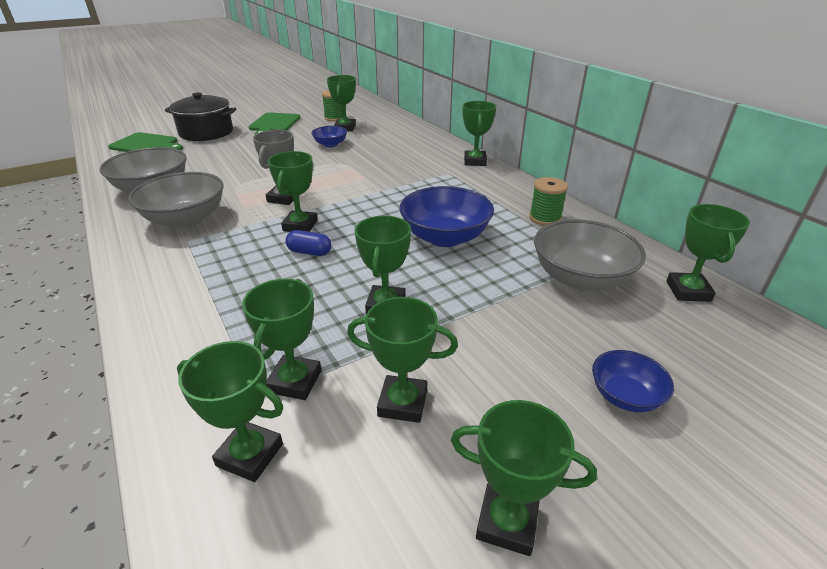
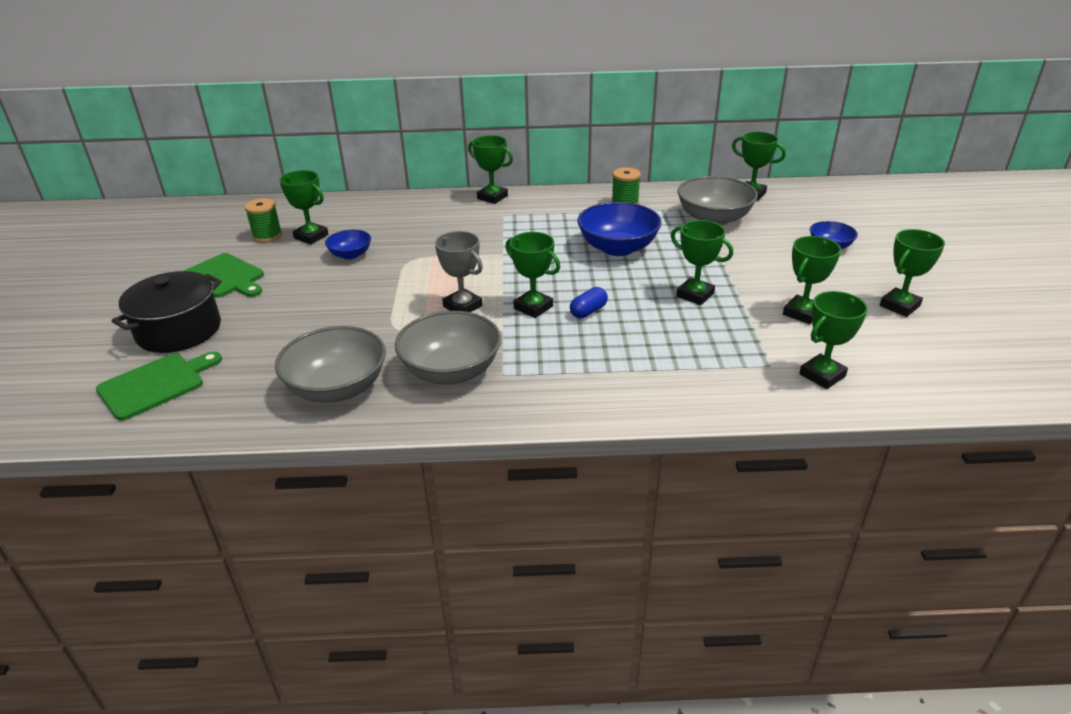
camera: 60 degrees left, 0 degrees up
green trophy [242,279,321,400] -> none

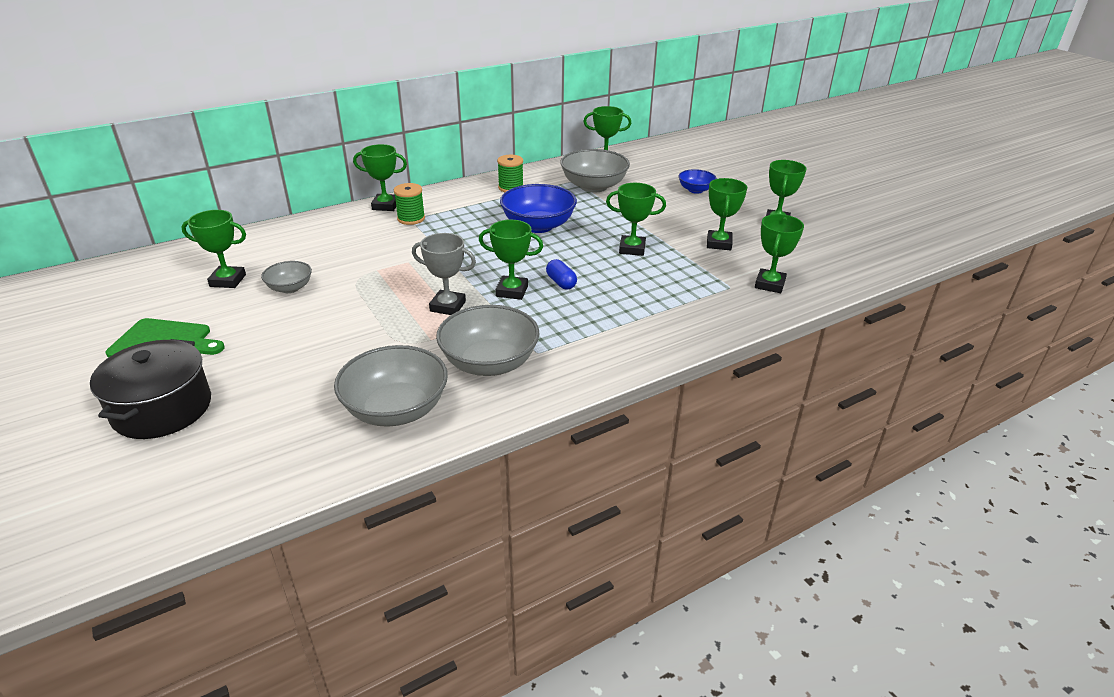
camera: 30 degrees left, 0 degrees up
green cutting board [96,351,222,421] -> none
green spool [244,198,282,242] -> green spool moved to [394,183,425,225]
blue bowl [325,230,371,260] -> grey bowl [261,261,312,293]
blue capsule [570,287,608,318] -> blue capsule turned 45 degrees counterclockwise [546,259,577,290]

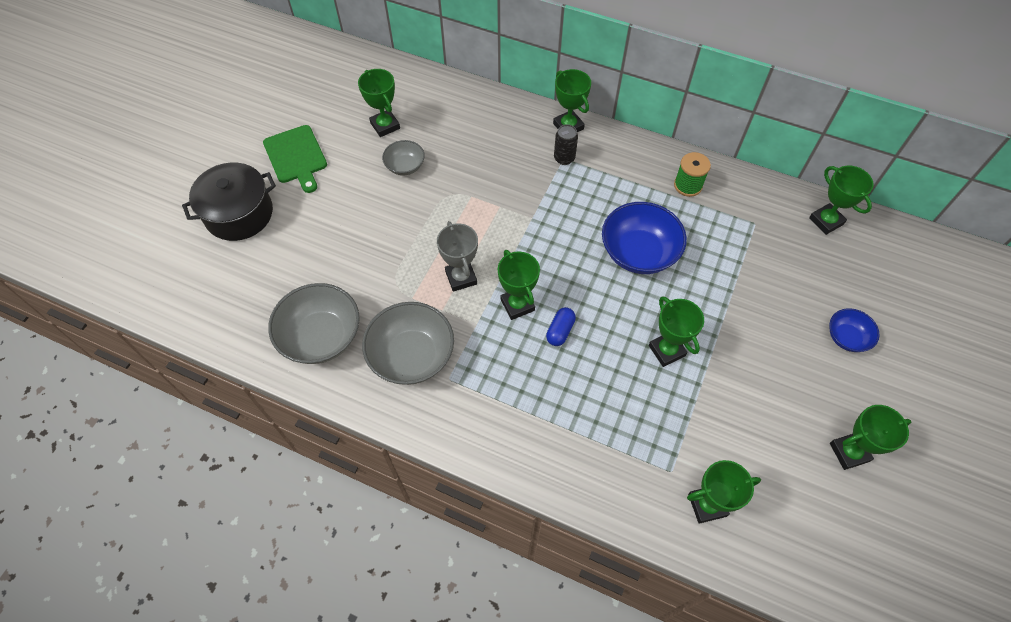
camera: 55 degrees right, 25 degrees up
green spool [394,183,425,225] -> black can [554,124,578,165]
grey bowl [560,149,630,192] -> none
green trophy [707,178,747,250] -> none

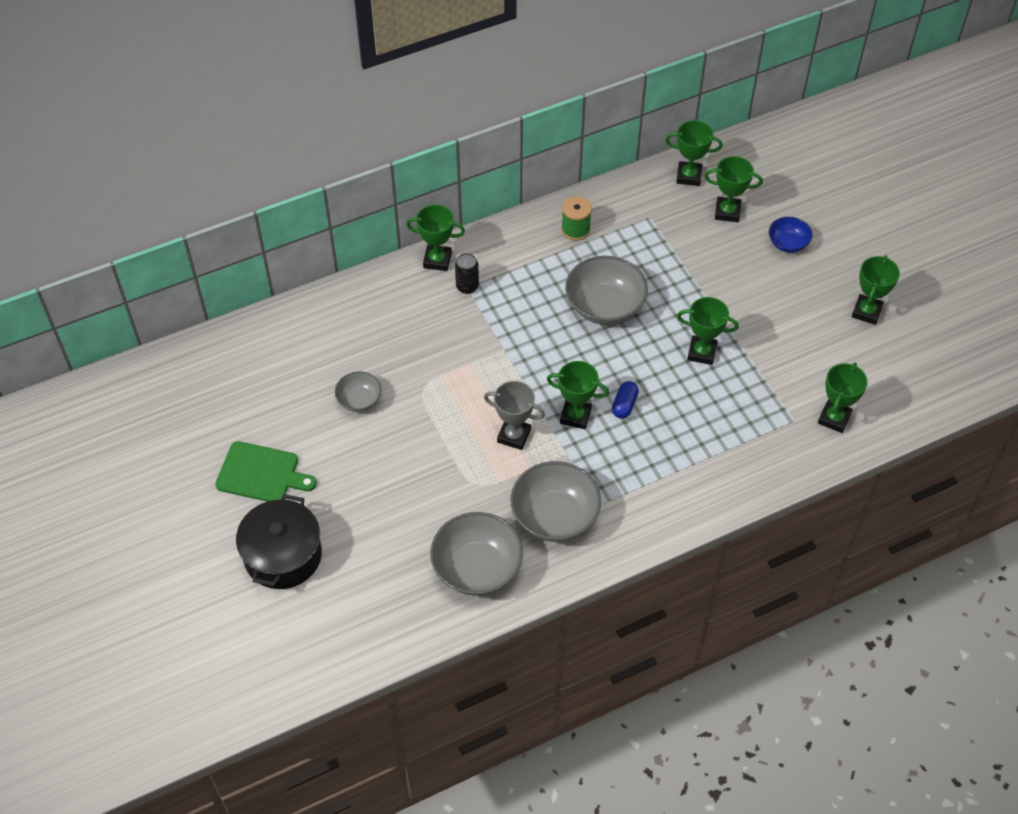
camera: 50 degrees left, 5 degrees down
green trophy [358,69,400,137] -> green trophy moved to [704,156,763,222]
blue capsule [546,307,576,346] -> blue capsule turned 45 degrees clockwise [612,381,639,418]
blue bowl [602,202,687,274] -> grey bowl [565,256,648,325]

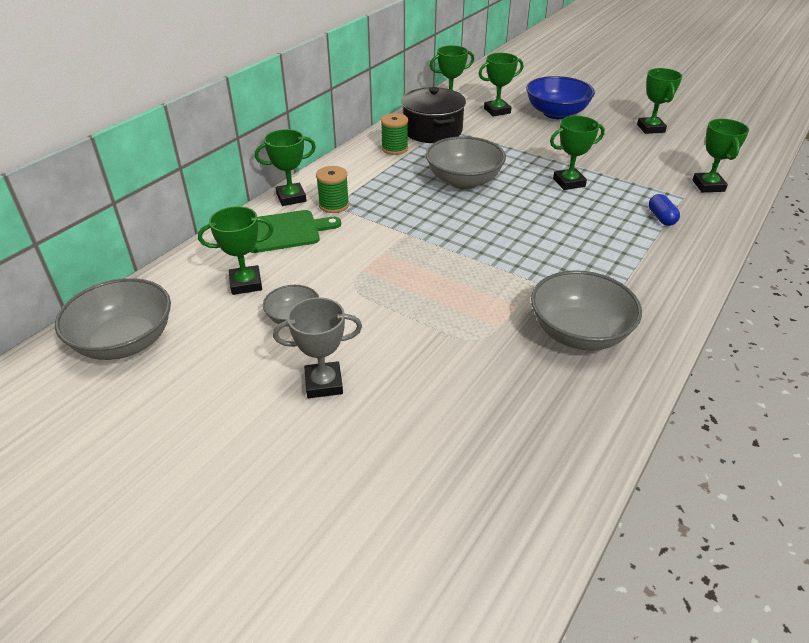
camera: 30 degrees left, 15 degrees down
green cutting board [215,441,317,502] -> green cutting board moved to [250,210,341,253]
black pot [236,494,322,589] -> black pot moved to [402,87,466,143]
grey bowl [430,512,523,596] -> grey bowl moved to [55,278,171,360]
black can [455,253,479,294] -> green spool [316,166,349,213]
grey trophy [484,381,545,450] -> grey trophy moved to [273,297,362,398]
green trophy [547,361,609,429] -> green trophy moved to [198,206,274,295]
blue capsule [612,381,639,418] -> blue capsule moved to [649,194,680,226]
blue bowl [769,217,812,253] -> blue bowl [526,76,595,119], size x1.83

